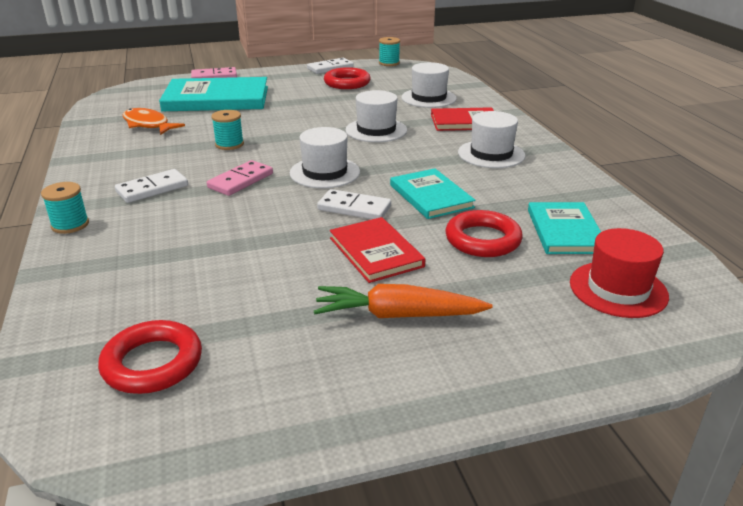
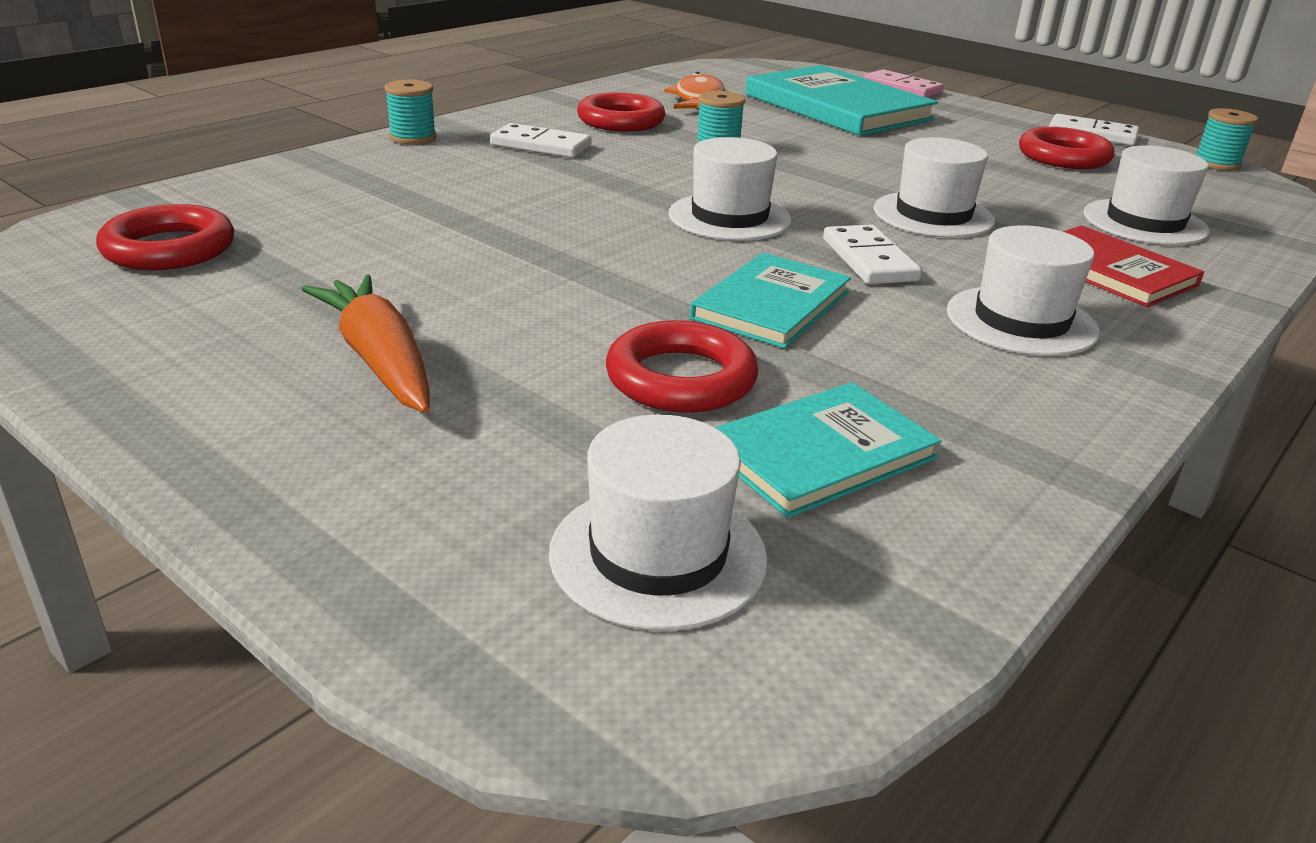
camera: 55 degrees right, 0 degrees up
pink domino [207,160,273,196] -> none
white domino [317,189,391,219] -> white domino moved to [823,224,922,284]
red book [330,217,425,283] -> none
red hat [570,228,669,318] -> white hat [549,414,768,631]
none -> red ring [577,92,665,132]

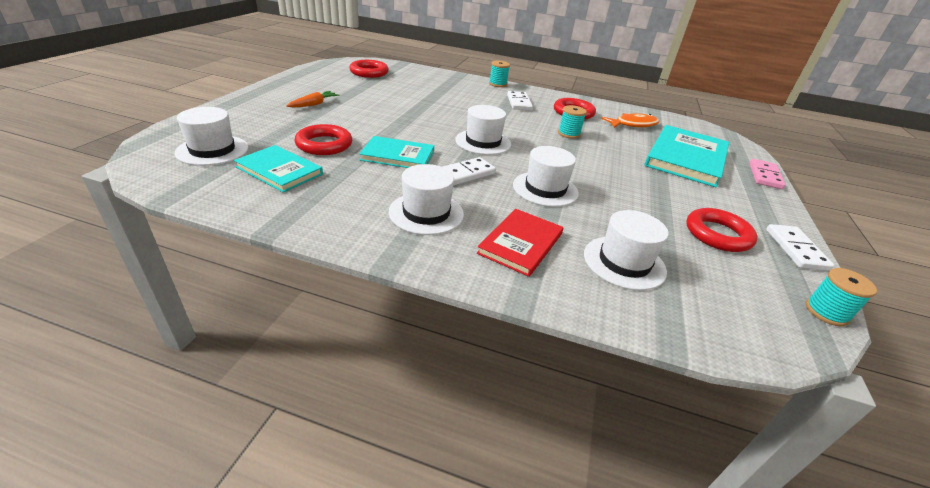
camera: 65 degrees right, 5 degrees up
orange carrot [301,274,430,413] -> orange carrot [286,91,339,107], size x0.64

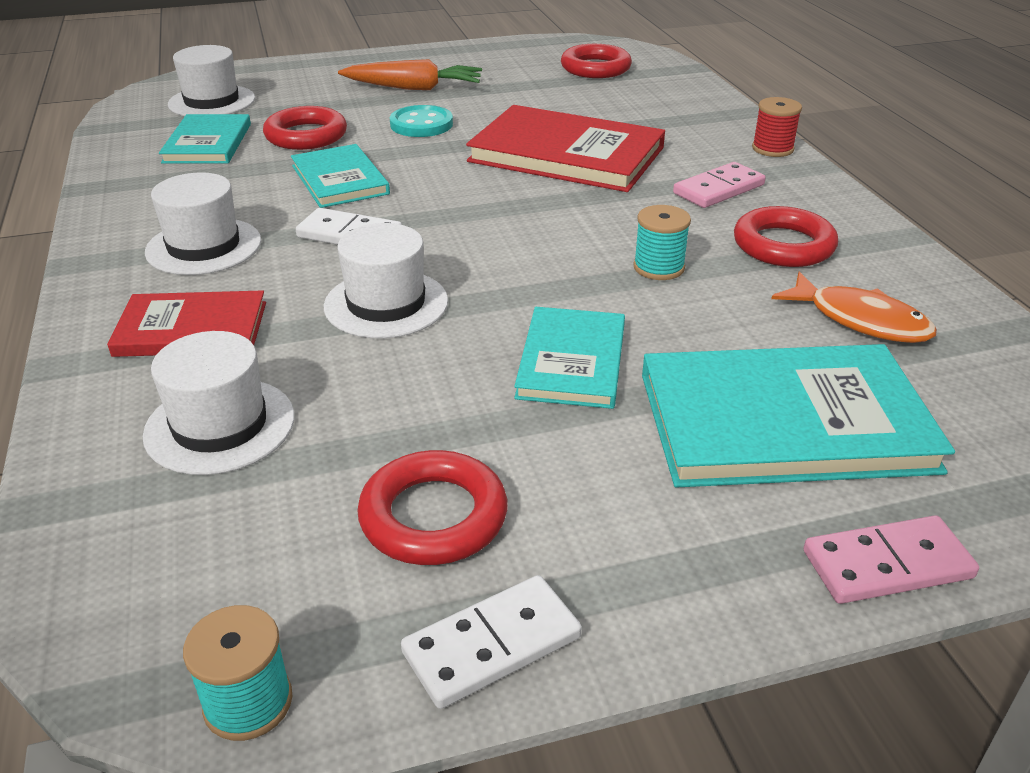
camera: 60 degrees right, 0 degrees up
orange carrot [286,91,339,107] -> orange carrot [338,59,482,90], size x1.57
white hat [455,105,511,155] -> none
turquoise spool [489,61,510,87] -> red spool [752,97,802,157]
white domino [507,91,533,111] -> pink domino [673,162,766,208]
none -> turquoise button [390,105,453,137]
none -> red book [466,105,665,192]
none -> turquoise book [514,307,625,409]

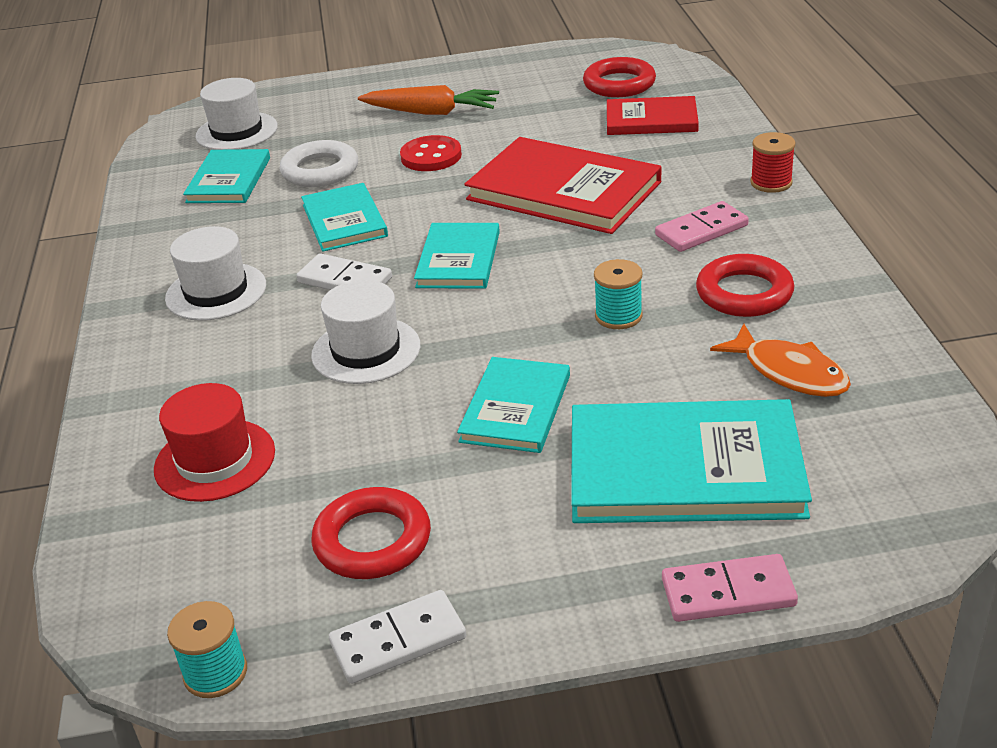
camera: 10 degrees right, 0 degrees up
red book [107,290,266,357] -> red book moved to [607,96,699,135]
white hat [143,331,295,475] -> red hat [154,383,275,502]
red ring [263,106,347,150] -> white ring [280,140,358,187]
turquoise button [390,105,453,137] -> red button [400,135,462,171]
none -> turquoise book [414,223,500,289]

